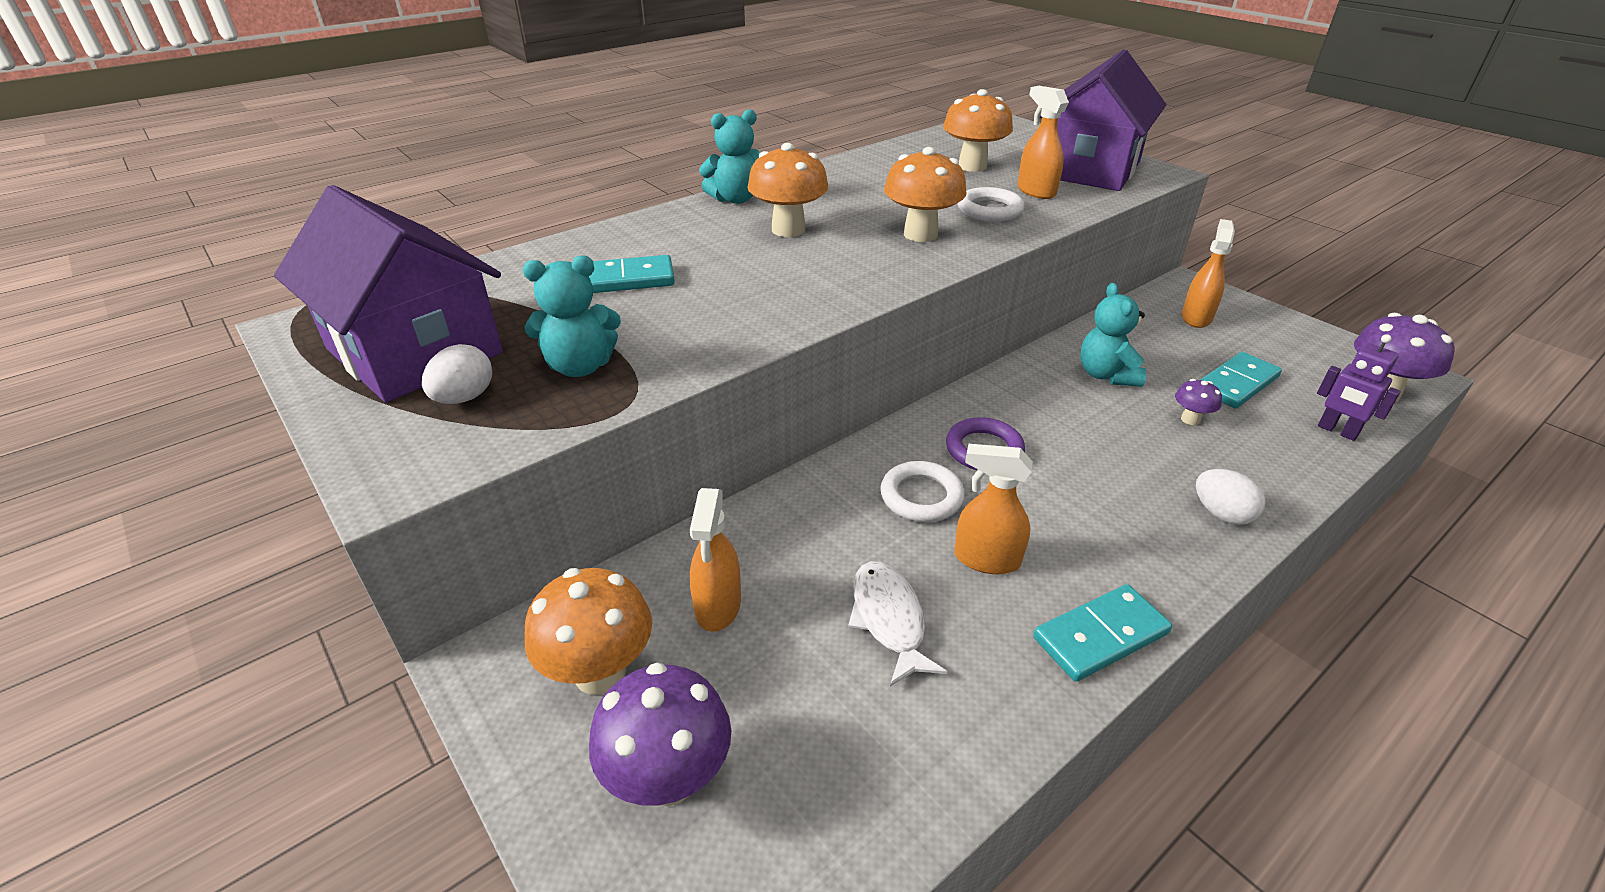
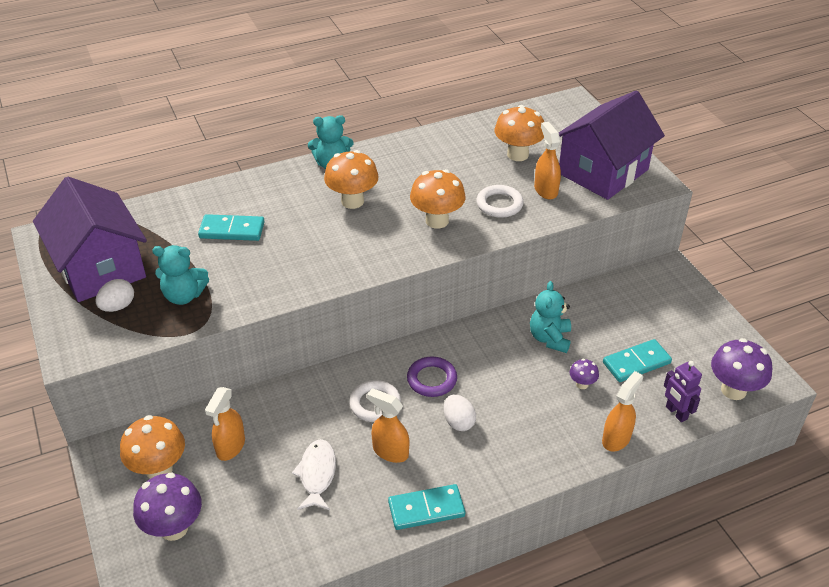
camera: 15 degrees right, 5 degrees up
orange spray bottle [1182,219,1235,328] -> orange spray bottle moved to [602,371,643,452]
white egg [1196,469,1266,525] -> white egg moved to [444,394,476,431]

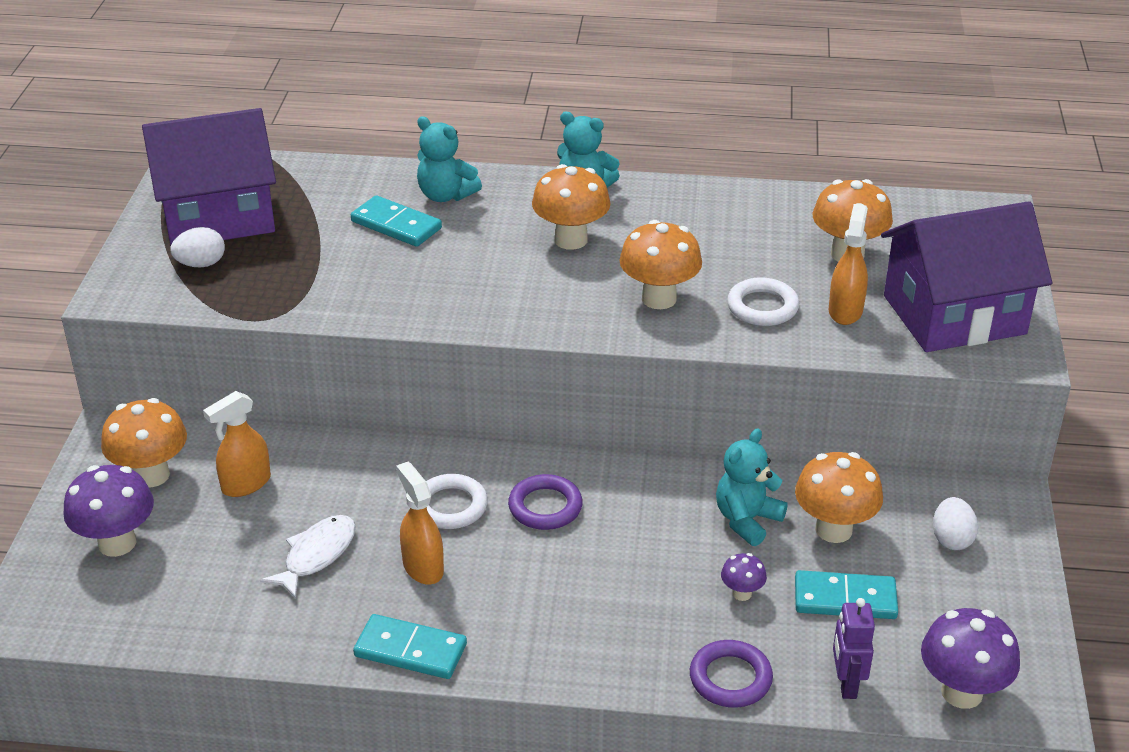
camera: 30 degrees right, 5 degrees down
purple house [33,176,147,302] -> purple house turned 75 degrees clockwise [142,108,276,246]
turquoise teddy bear [152,245,209,305] -> turquoise teddy bear moved to [417,116,482,202]
white egg [444,394,476,431] -> white egg moved to [933,497,978,550]
orange spray bottle [602,371,643,452] -> purple ring [690,640,773,708]
none -> orange mushroom [795,452,883,543]

